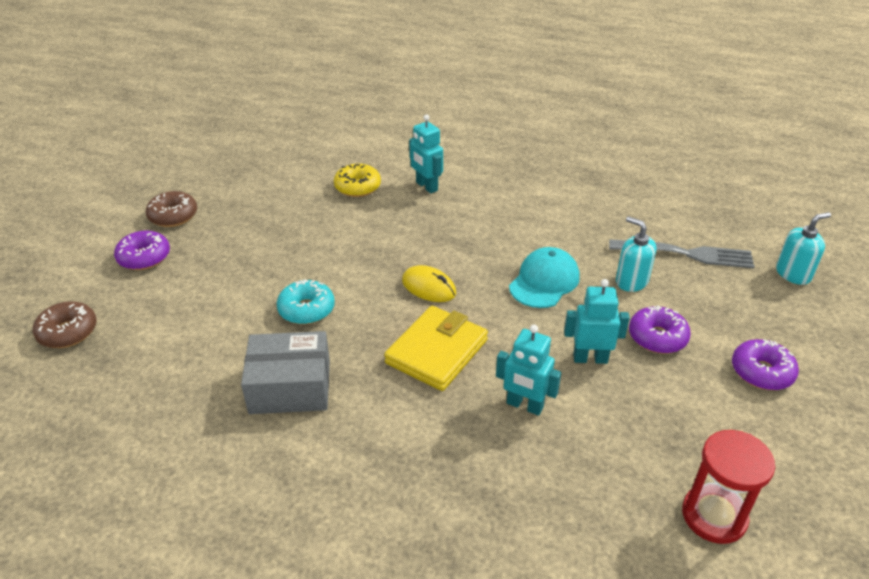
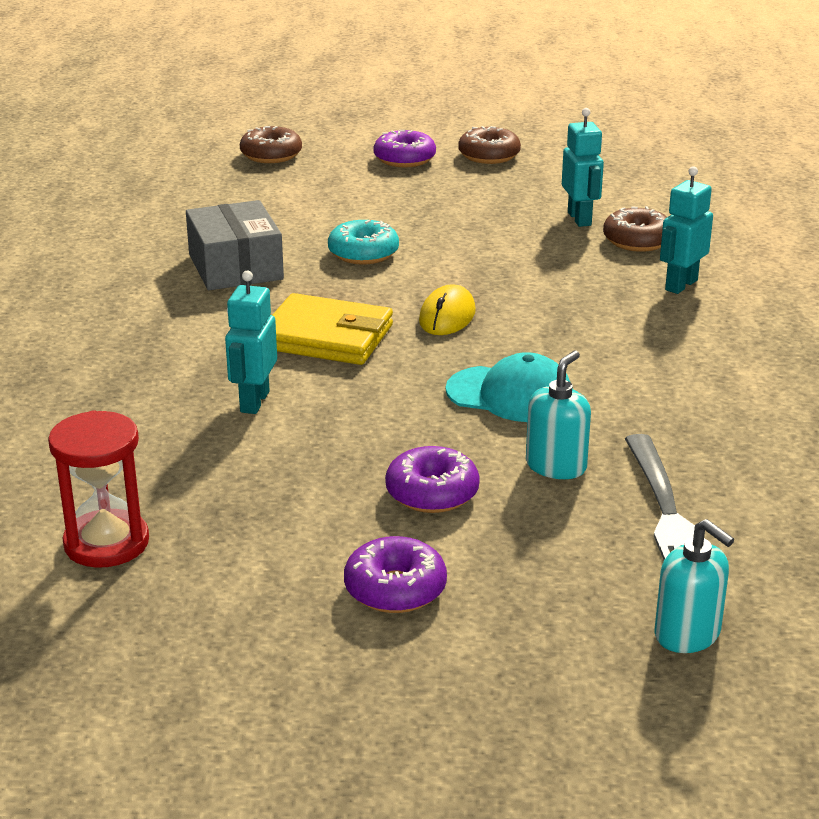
camera: 75 degrees right, 10 degrees down
yellow donut [334,164,381,197] -> brown donut [603,206,667,252]
turquoise robot [564,279,630,364] -> turquoise robot moved to [562,108,604,227]

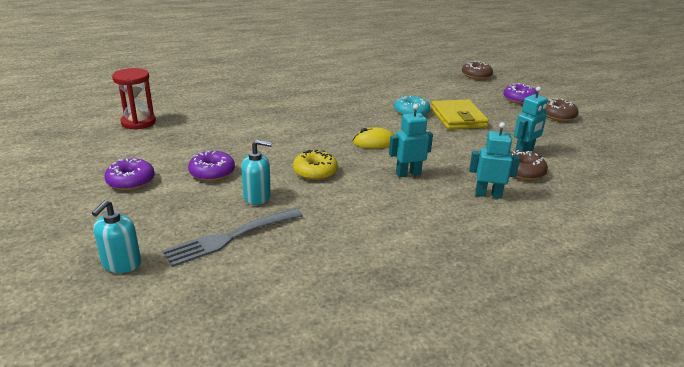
camera: 60 degrees right, 0 degrees up
grey box [186,200,284,290] -> none
turquoise robot [225,270,277,414] -> turquoise robot moved to [389,104,433,177]
yellow wallet [273,293,393,365] -> yellow wallet moved to [431,99,489,130]
turquoise cap [446,352,573,422] -> yellow donut [293,150,338,180]

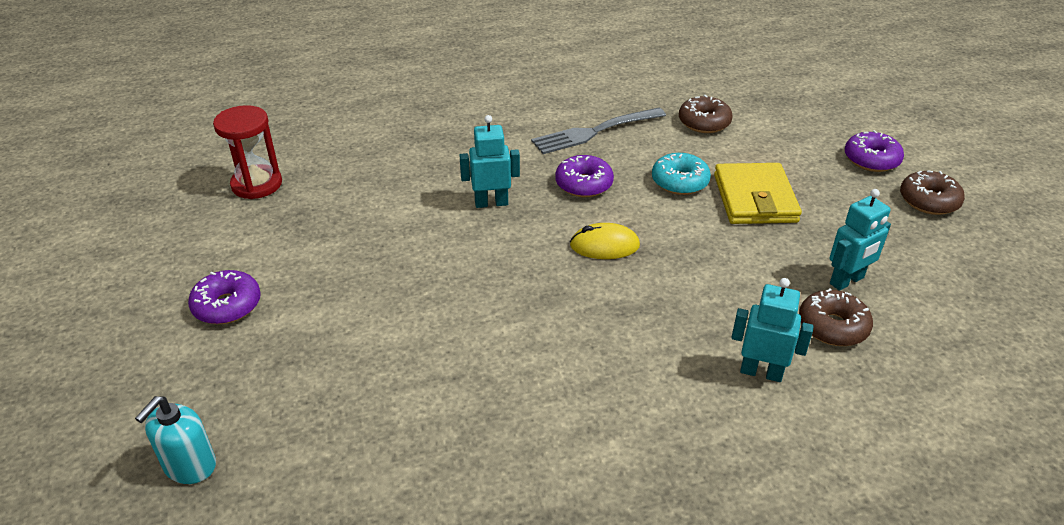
camera: 10 degrees right, 10 degrees up
grey fork [162,208,303,267] -> grey fork moved to [531,108,666,154]
purple donut [188,151,235,181] -> purple donut moved to [555,155,614,197]
turquoise soap dispenser [241,140,272,205] -> none
yellow donut [293,150,338,180] -> none
turquoise robot [389,104,433,177] -> turquoise robot moved to [459,115,520,208]
brown donut [462,61,493,80] -> brown donut moved to [679,95,733,133]

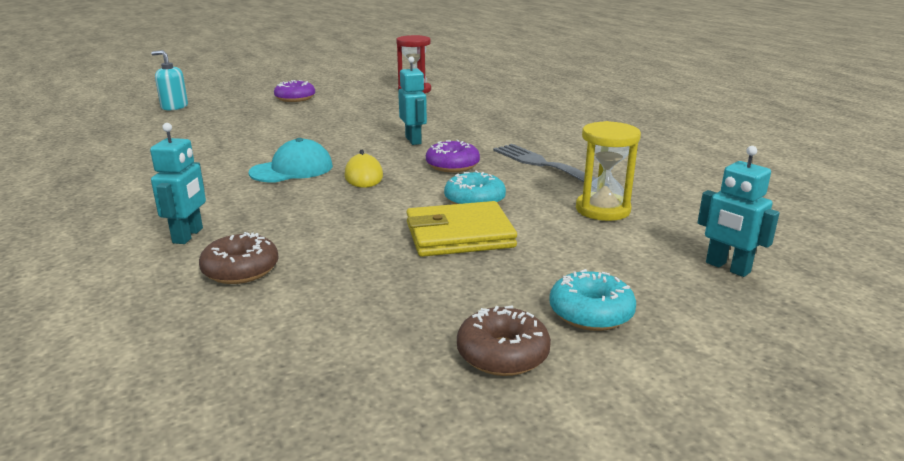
camera: 80 degrees right, 15 degrees down
brown donut [679,95,733,133] -> yellow hourglass [576,121,641,221]
turquoise robot [830,189,891,291] -> turquoise robot moved to [697,146,780,277]
purple donut [845,130,904,172] -> turquoise donut [549,269,636,331]
none -> turquoise cap [249,138,333,182]

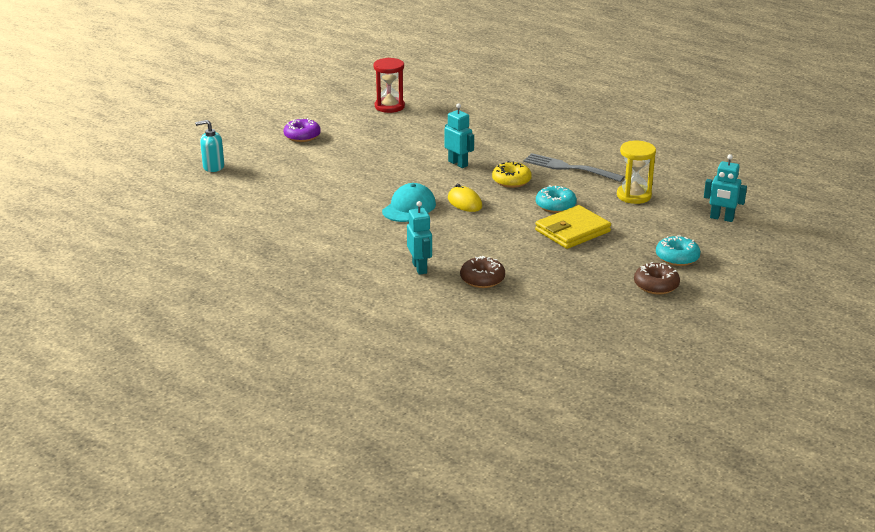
camera: 25 degrees left, 5 degrees up
purple donut [426,140,480,172] -> yellow donut [492,161,532,188]

